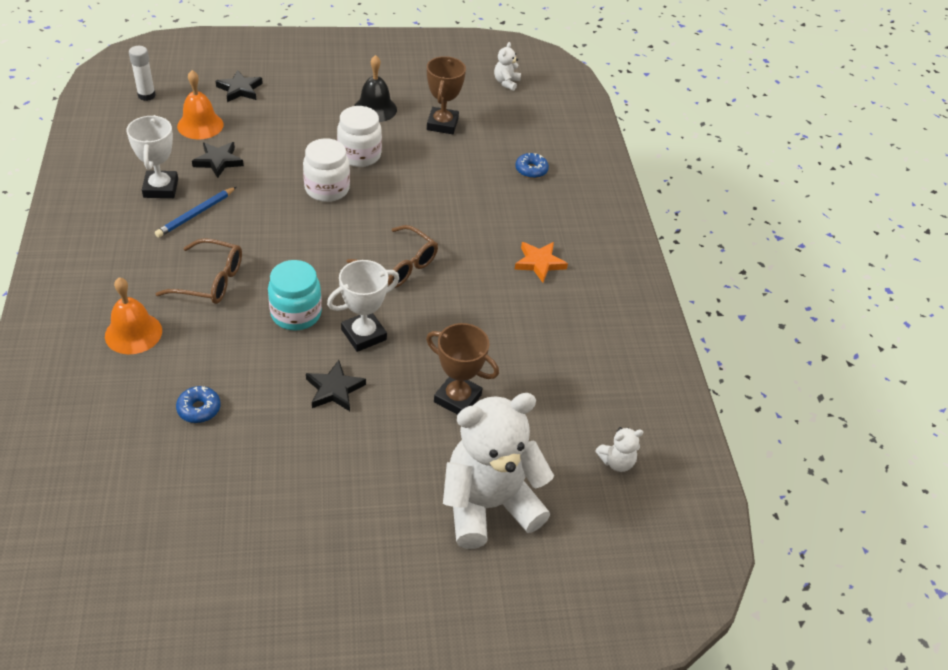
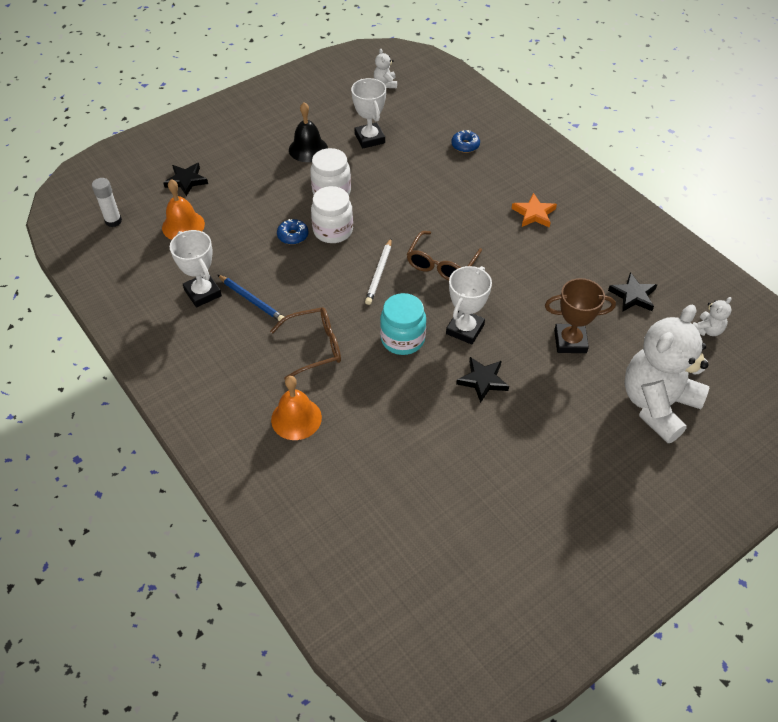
camera: 25 degrees left, 5 degrees up
blue pencil [155,187,236,238] -> blue pencil turned 60 degrees counterclockwise [218,275,284,321]
blue donut [176,386,221,423] -> blue donut moved to [277,219,308,245]
black star [192,142,244,178] -> black star moved to [608,272,657,312]
brown glasses [347,225,438,288] -> brown glasses turned 105 degrees clockwise [407,231,482,280]
brown trophy [427,56,466,134] -> white trophy [351,78,386,148]
none -> white pencil [365,238,392,305]

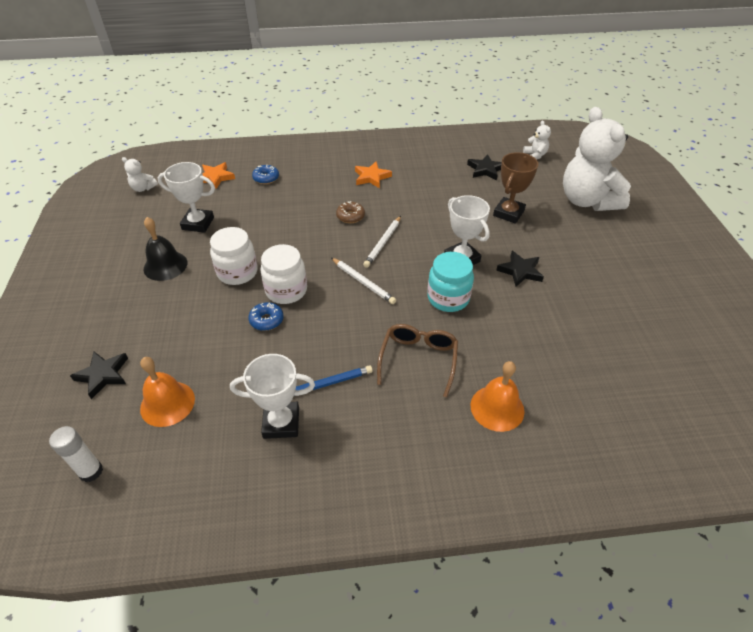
camera: 60 degrees left, 5 degrees down
brown glasses [407,231,482,280] -> white pencil [363,216,401,268]
none -> orange star [202,162,235,189]
none -> brown donut [336,201,365,223]

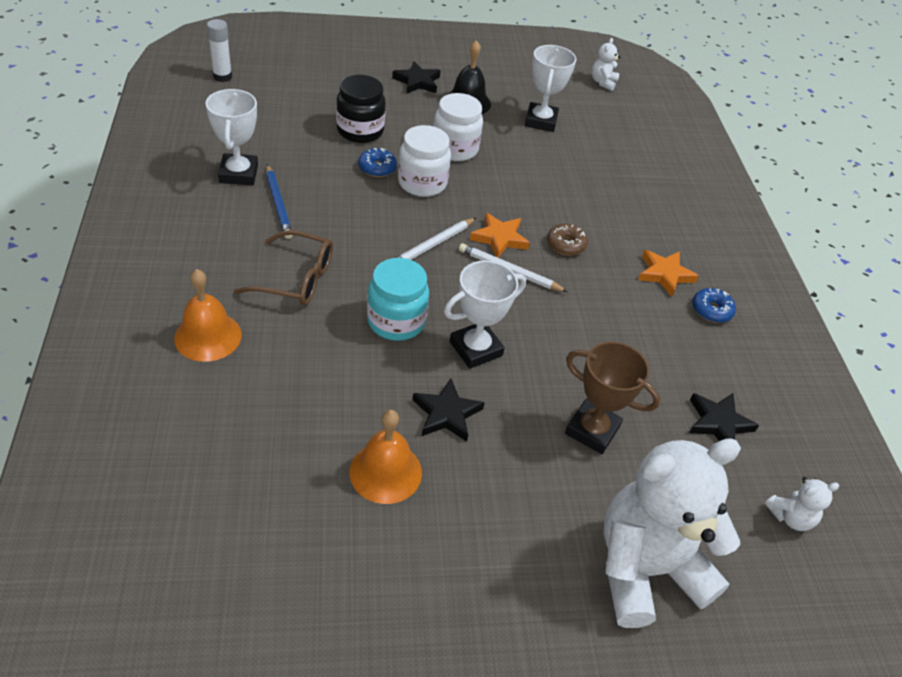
camera: 85 degrees right, 0 degrees up
black star [70,351,128,399] -> black star moved to [392,61,441,94]
orange bell [140,357,195,427] -> orange bell moved to [350,410,422,504]
orange star [202,162,235,189] -> orange star moved to [470,213,530,258]
blue donut [252,165,279,184] -> blue donut moved to [692,288,736,323]
none -> black jar [336,75,386,143]

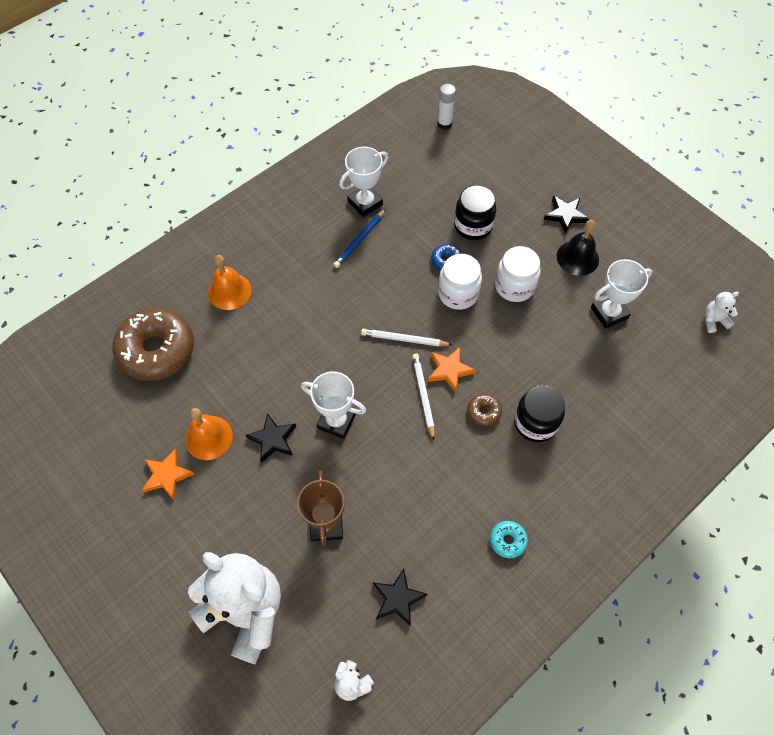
camera: 60 degrees right, 15 degrees up
brown glasses [234,230,333,306] -> none
turquoise jar [367,258,429,341] -> none
orange star [638,250,699,297] -> orange star moved to [142,448,194,500]
blue donut [692,288,736,323] -> turquoise donut [490,521,528,558]
none -> brown donut [112,308,194,381]
none -> black jar [514,385,565,442]

